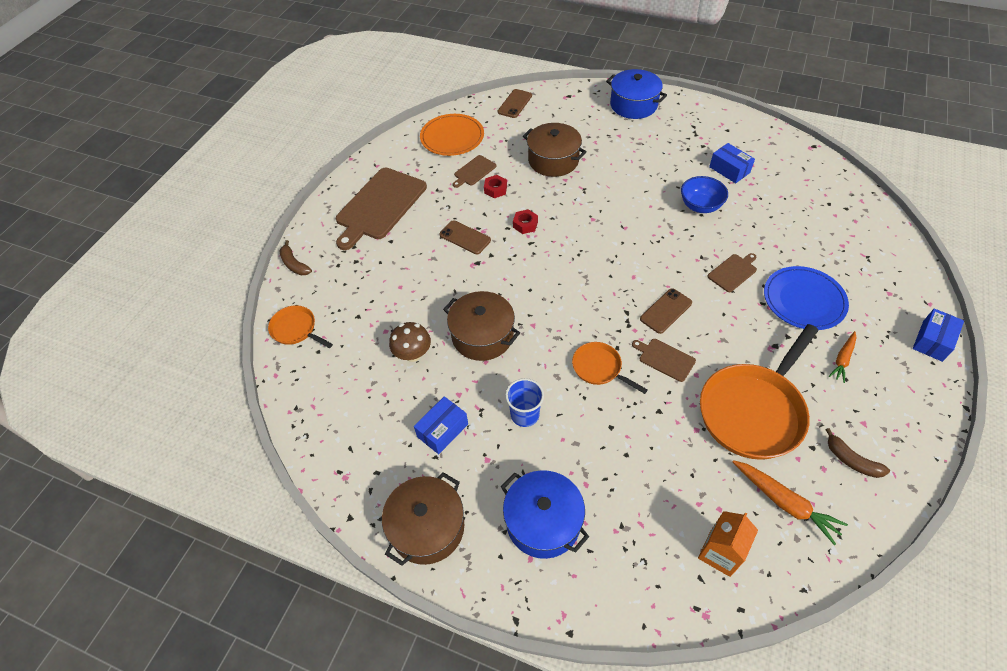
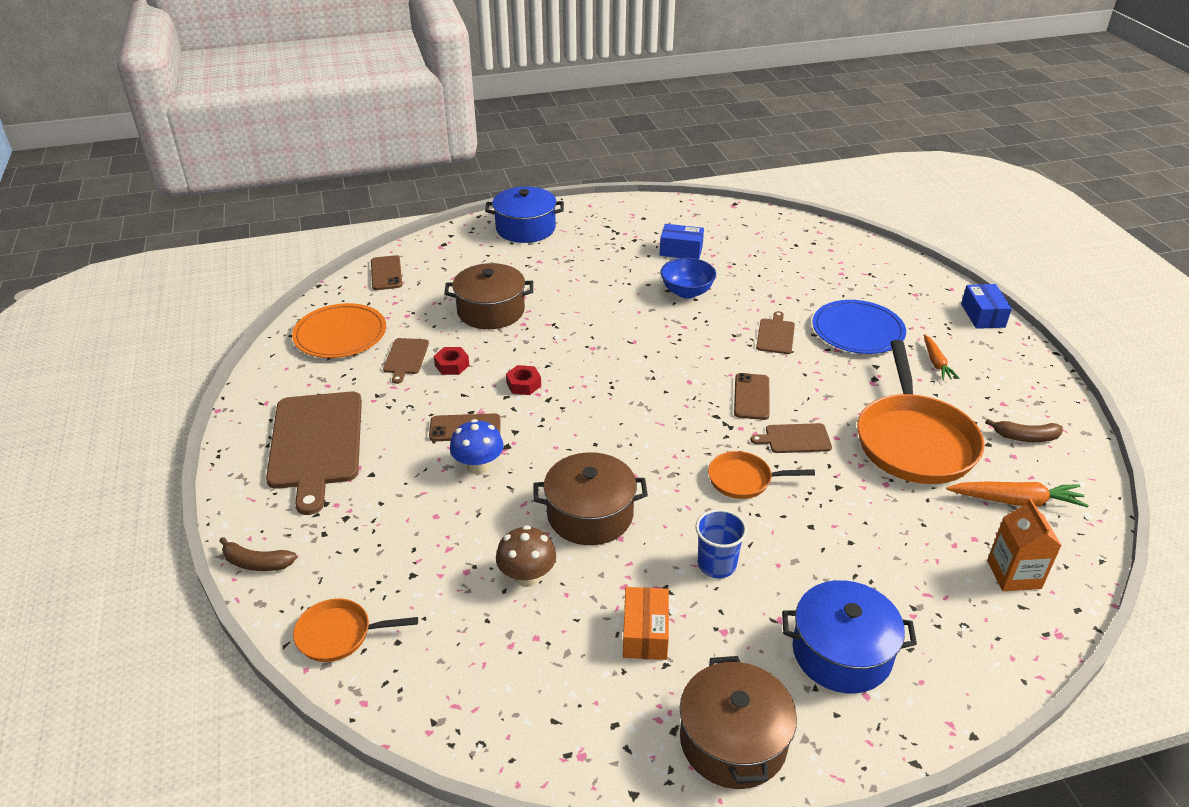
camera: 40 degrees left, 15 degrees down
blue box [414,396,468,454] -> orange box [623,587,669,660]
none -> blue mushroom [450,419,504,474]

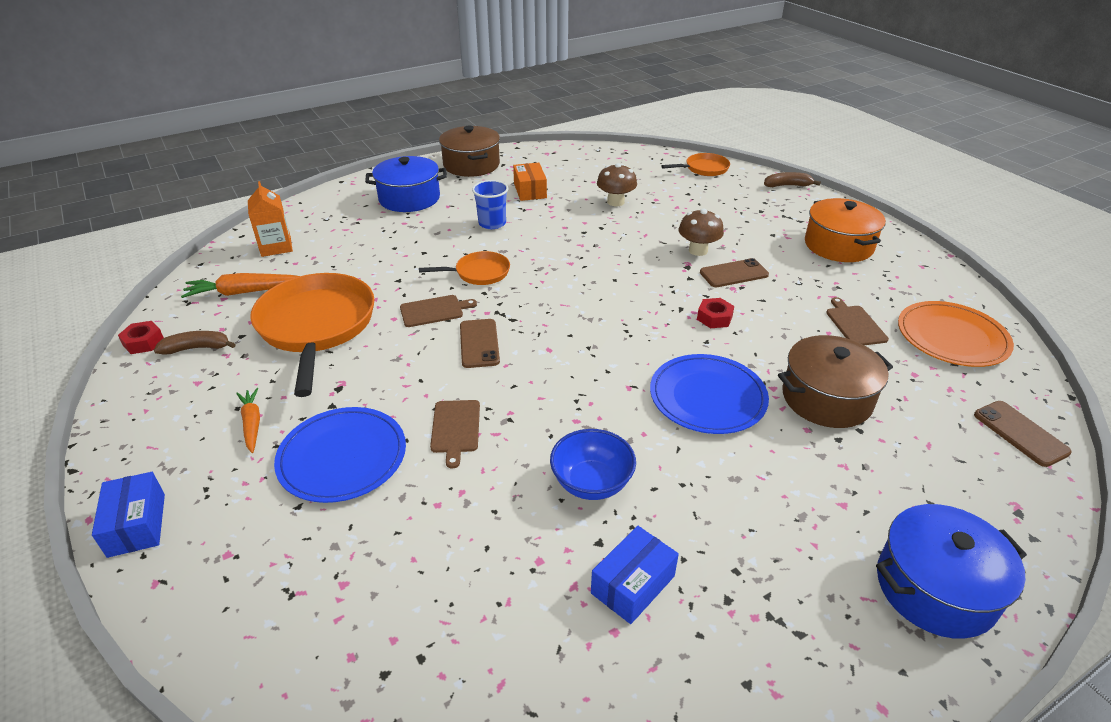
camera: 165 degrees right, 0 degrees up
brown cutting board [266,392,362,515] -> orange pot [805,198,886,262]
red nut [434,347,469,375] -> red nut moved to [118,321,164,354]
blue mushroom [450,419,504,474] -> brown mushroom [679,209,724,256]
brown pot [533,452,648,545] -> none
blue box [660,224,704,259] -> blue box turned 45 degrees counterclockwise [591,526,679,624]
none -> blue plate [650,354,769,434]

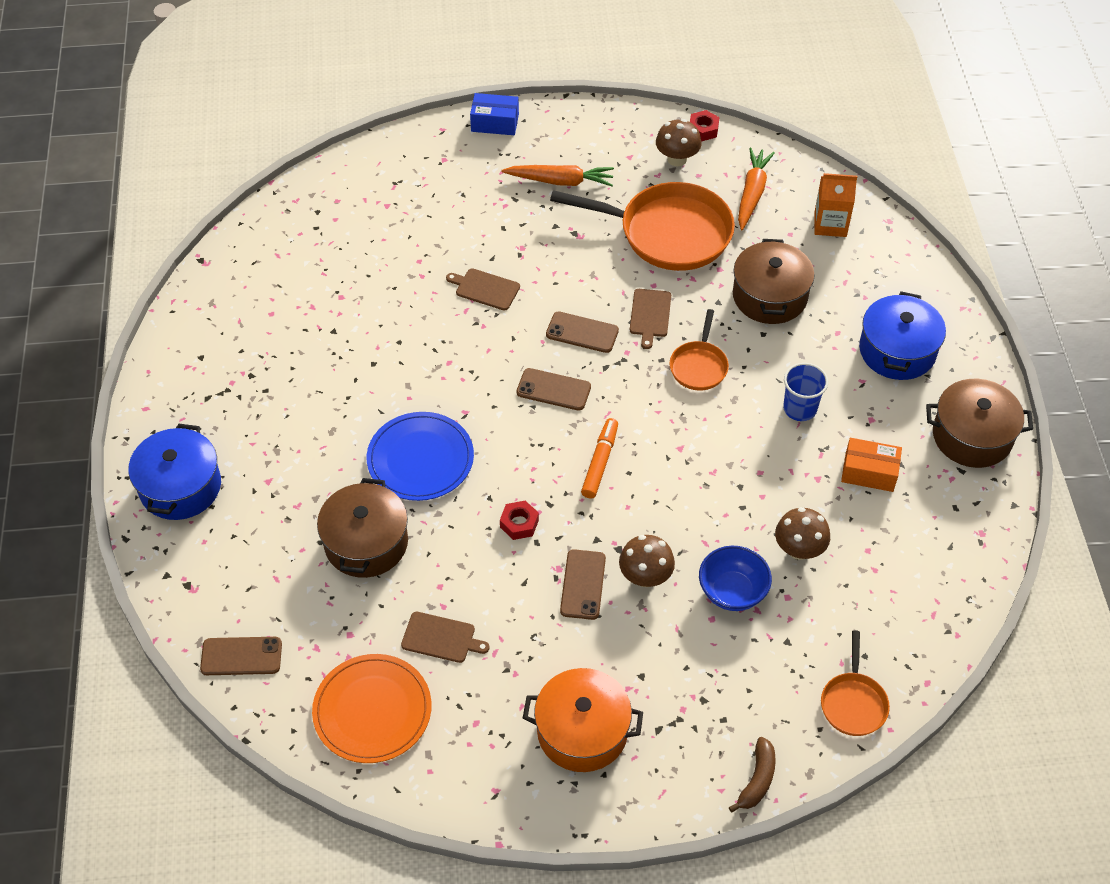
camera: 115 degrees right, 15 degrees up
brown banana [154,331,236,355] -> brown mushroom [656,119,702,166]
orange carrot [236,388,260,453] -> orange carrot [501,165,614,186], size x1.54
blue plate [274,407,406,503] -> none
blue bowl [550,429,636,500] -> blue bowl moved to [699,546,772,611]
blue box [591,526,679,624] -> none
none -> brown phone [517,368,591,411]
none -> orange marker [581,418,618,499]
none -> brown pot [733,239,815,324]

